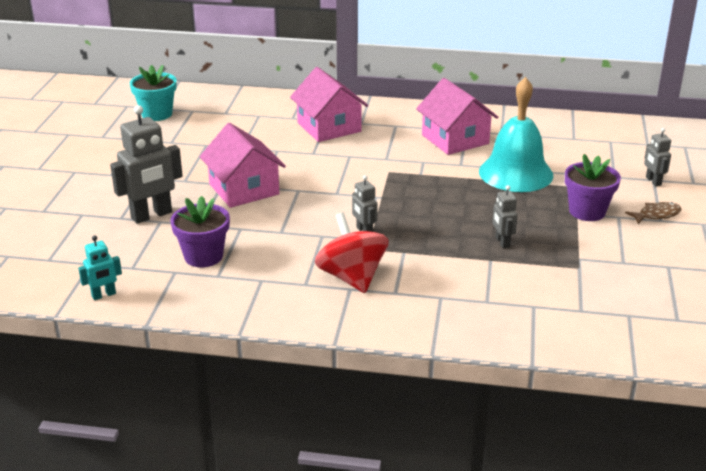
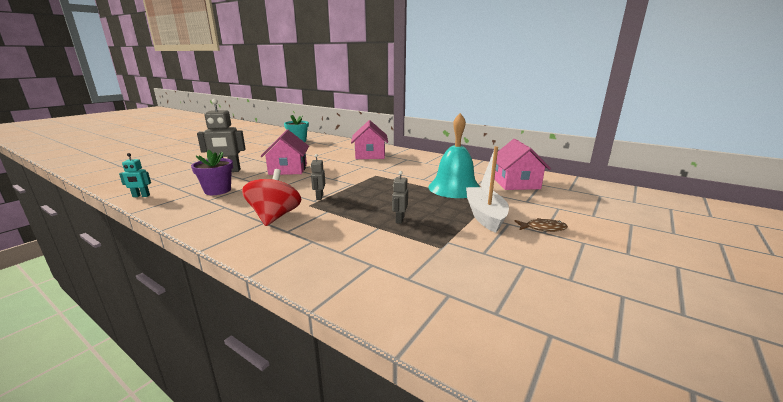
camera: 25 degrees right, 10 degrees down
pink house [416,78,498,155] -> pink house moved to [494,139,551,190]
purple flower pot [565,154,621,221] -> white boat [466,146,509,233]
grey robot [644,128,671,186] -> none

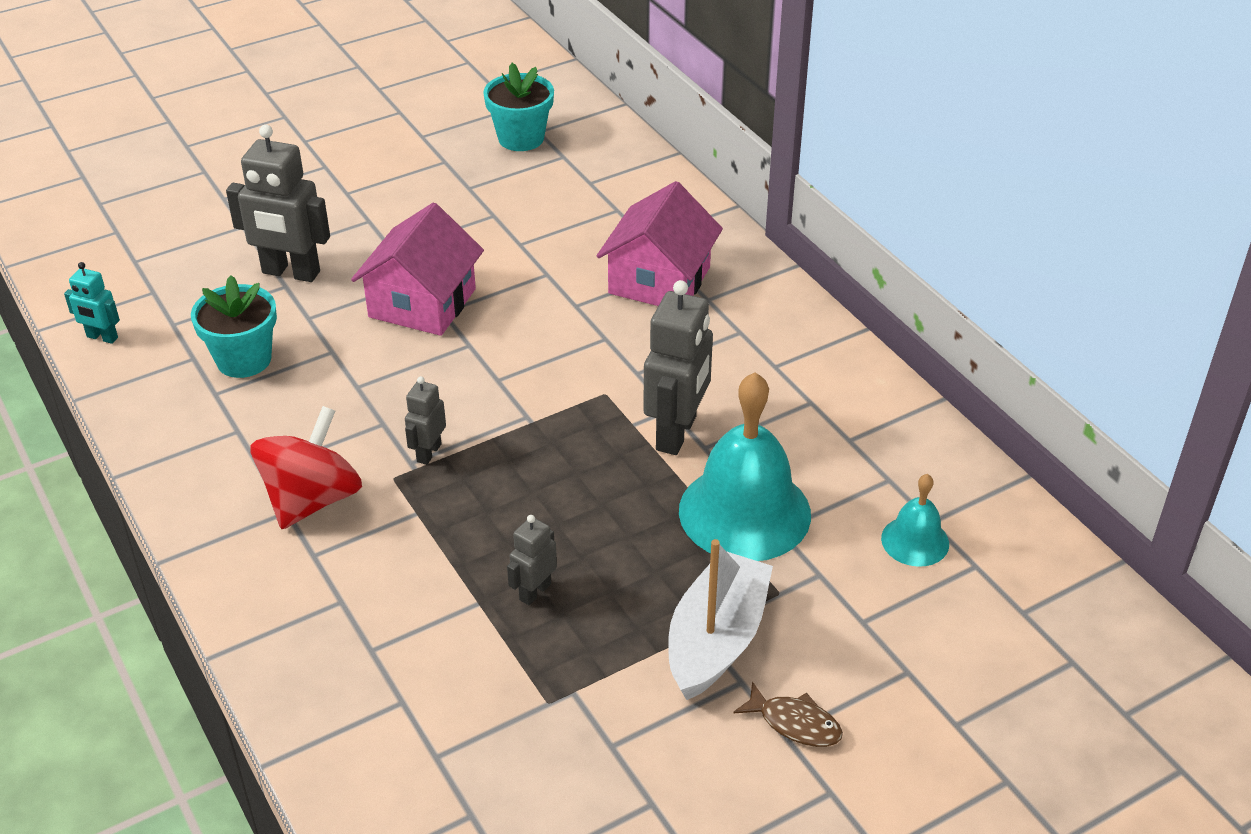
camera: 25 degrees right, 20 degrees up
purple flower pot [191,150,233,195] -> turquoise flower pot [191,275,277,378]
pink house [494,139,551,190] -> turquoise bell [881,474,949,567]
none -> grey robot [643,280,713,455]

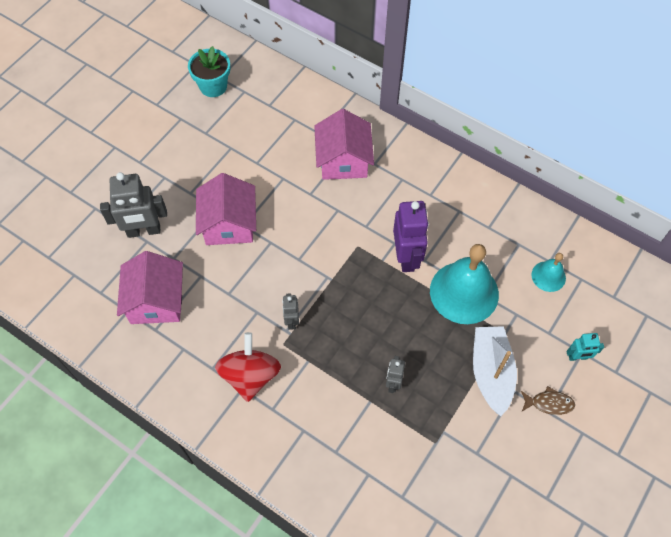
camera: 25 degrees left, 20 degrees up
turquoise robot [64,262,120,344] -> turquoise robot moved to [567,333,604,361]
turquoise flower pot [191,275,277,378] -> pink house [117,251,183,324]
grey robot [643,280,713,455] -> purple robot [393,201,429,272]

